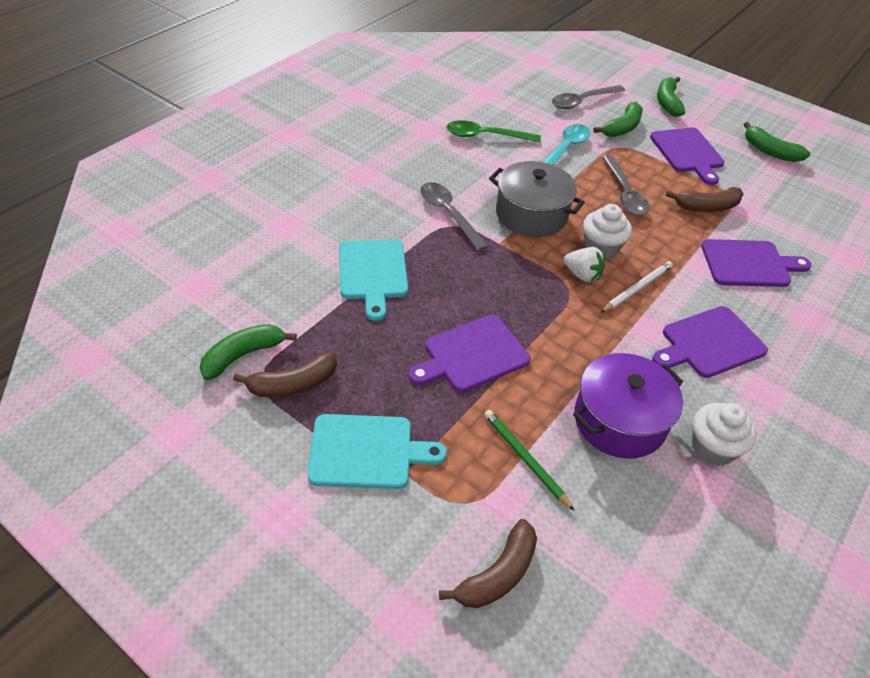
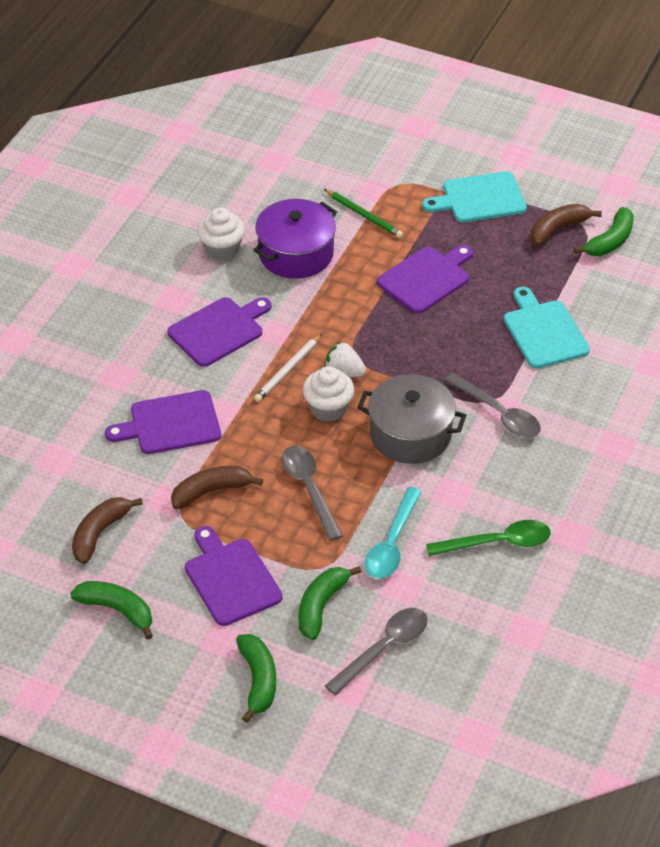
camera: 170 degrees right, 0 degrees up
brown banana [439,519,537,608] -> brown banana moved to [72,497,143,564]

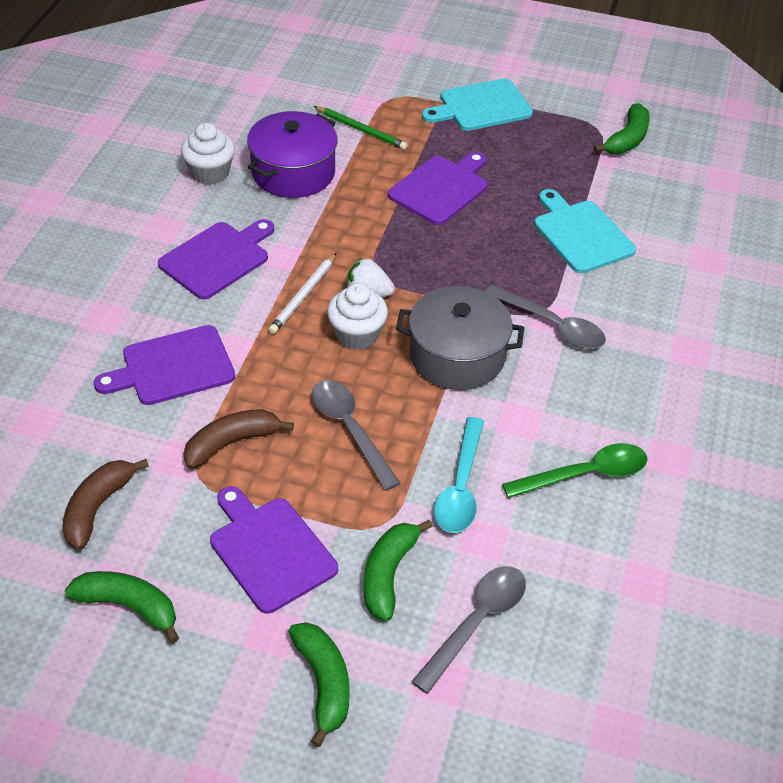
camera: 10 degrees left, 0 degrees up
brown banana [531,204,602,246] -> none

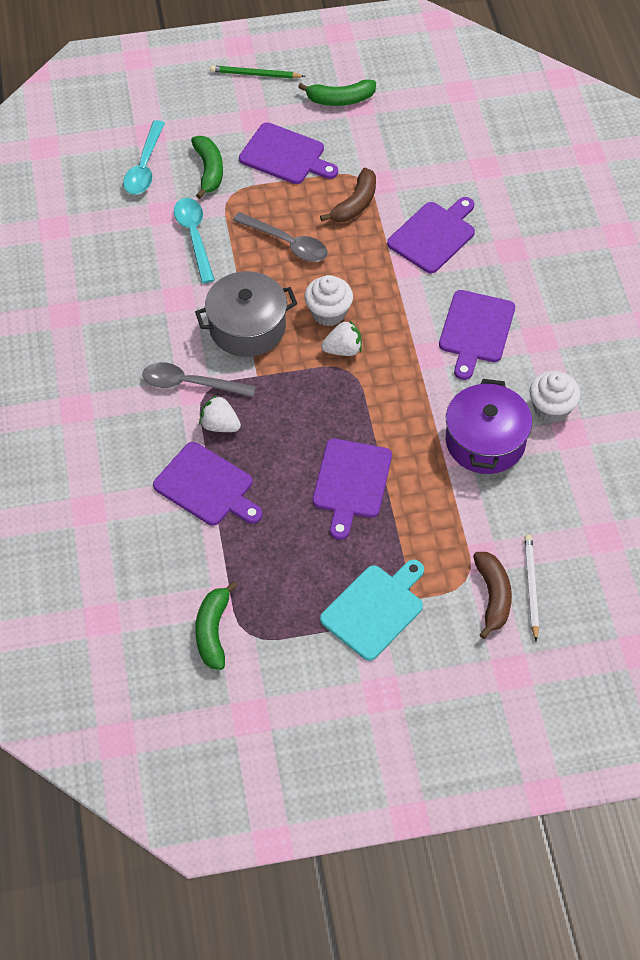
camera: 155 degrees right, 10 degrees up
brown banana [62,459,149,550] -> brown banana moved to [473,552,512,639]
white pencil [269,253,336,334] -> white pencil moved to [524,535,539,641]
green banana [288,622,350,747] -> none
green pencil [314,106,408,150] -> green pencil moved to [210,65,305,79]
grey spoon [411,566,526,694] -> turquoise spoon [123,120,165,195]
green spoon [502,443,647,498] -> none
turquoise cutting board [534,189,636,273] -> purple cutting board [153,442,263,526]
none -> white strawberry [199,395,241,432]

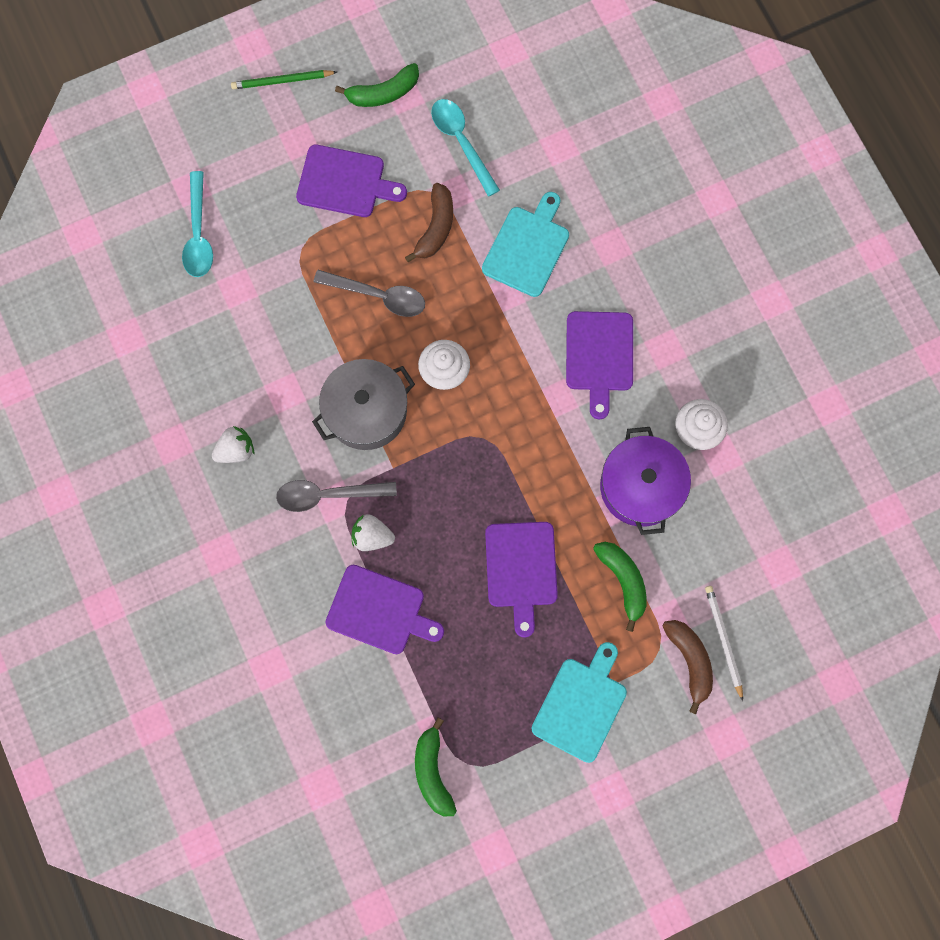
camera: 15 degrees left, 20 degrees up
turquoise spoon [174,198,215,284] -> turquoise spoon moved to [431,99,500,197]
green banana [191,136,223,199] -> green banana moved to [593,542,647,632]
white strawberry [321,320,362,356] -> white strawberry moved to [212,426,254,463]
purple cutting board [387,197,475,273] -> turquoise cutting board [482,192,569,297]

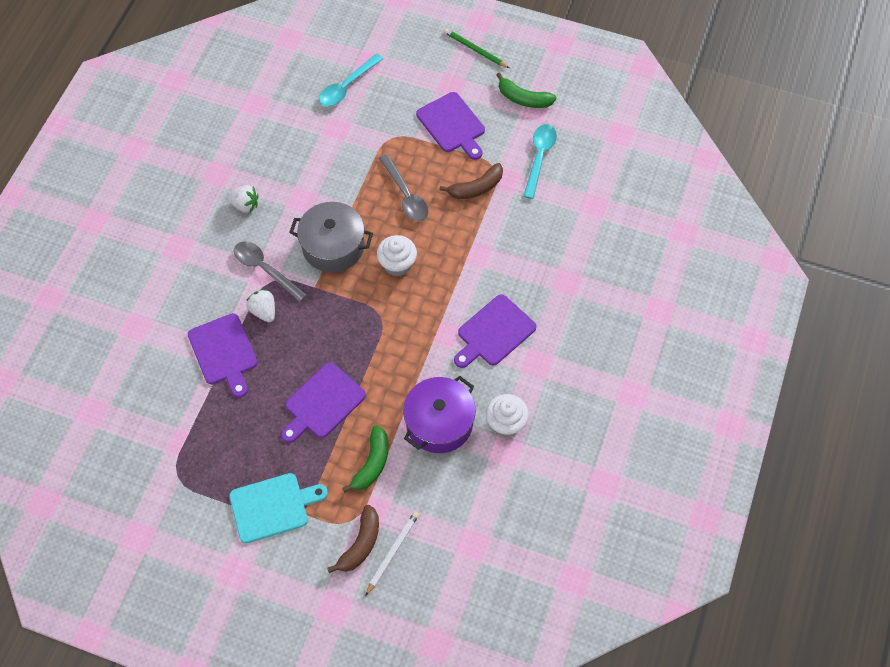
camera: 45 degrees right, 15 degrees down
green banana [415,718,457,816] -> none
turquoise cutting board [482,192,569,297] -> none

